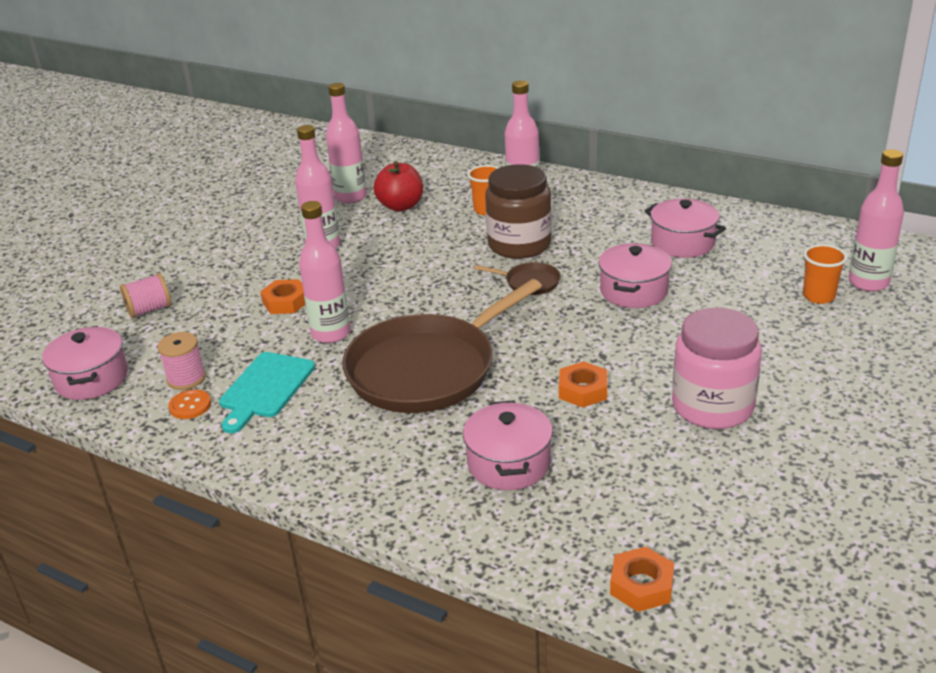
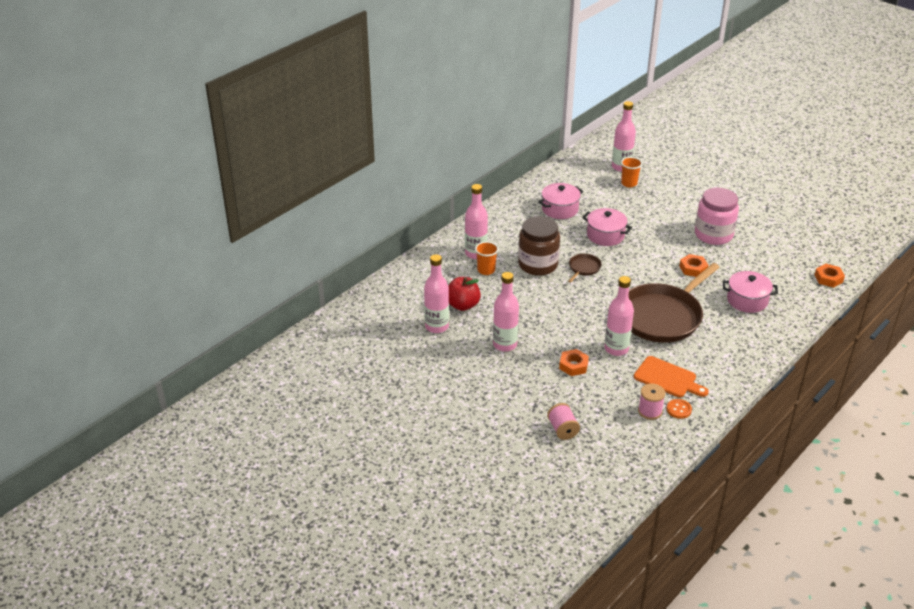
camera: 80 degrees left, 5 degrees up
pink pot [42,326,128,400] -> none
turquoise cutting board [219,352,315,433] -> orange cutting board [634,356,709,397]
brown pan [342,279,542,413] -> brown pan turned 75 degrees clockwise [629,263,720,343]

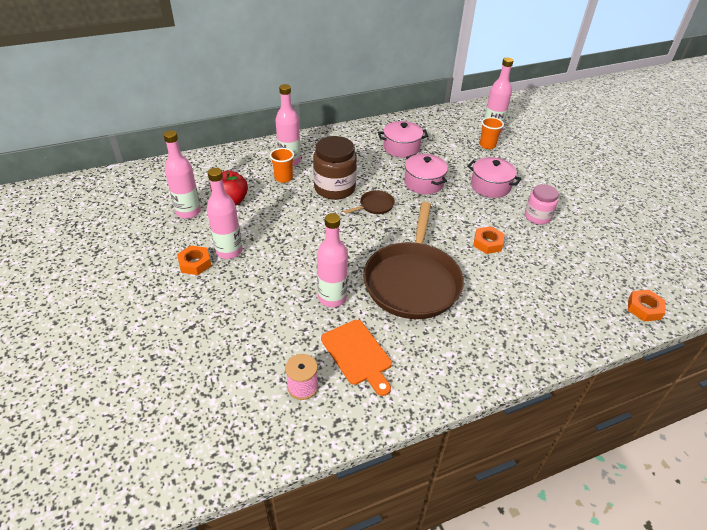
camera: 25 degrees right, 5 degrees up
pink spool [547,403,580,440] -> none
orange nut [559,349,589,376] -> orange nut moved to [177,245,211,275]
brown pan [629,263,720,343] -> brown pan turned 60 degrees counterclockwise [363,202,464,319]
orange button [667,399,692,419] -> none
pink jar [695,188,739,245] -> pink jar [525,184,559,225], size x0.62
pink pot [723,271,778,313] -> pink pot moved to [467,157,522,198]

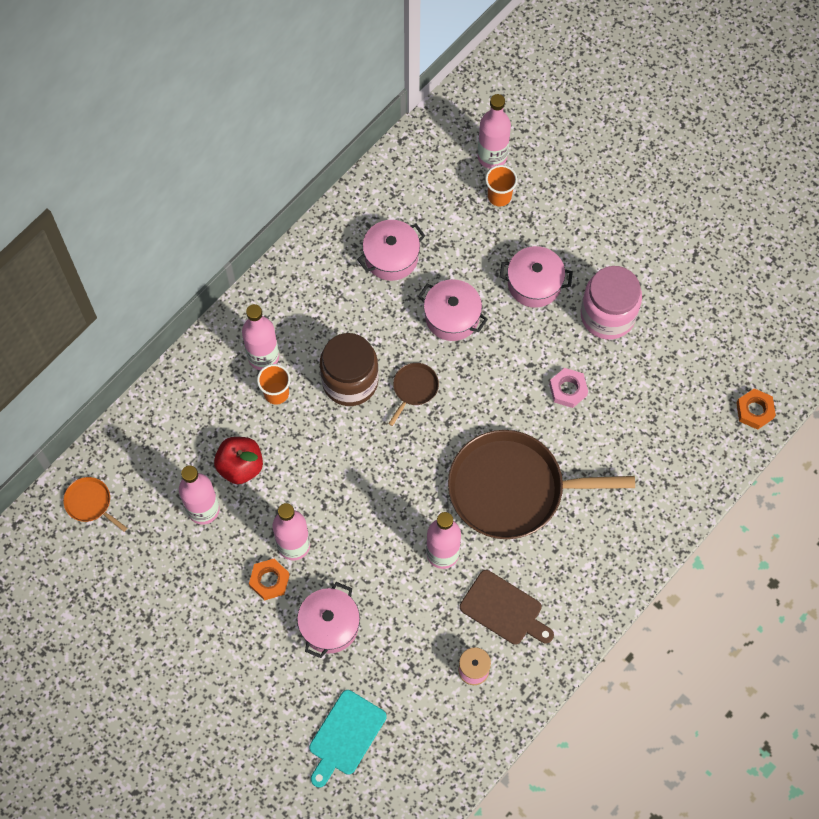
camera: 25 degrees left, 25 degrees up
orange cutting board [321,320,392,396] -> brown cutting board [460,570,554,645]
brown pan [363,202,464,319] -> brown pan turned 105 degrees clockwise [448,430,635,539]
orange nut [473,226,504,254] -> pink nut [549,368,588,408]
pink jar [525,184,559,225] -> pink jar [581,266,642,340], size x1.62
none -> orange pan [63,477,127,532]
none -> pink pot [297,582,360,658]
none -> turquoise cutting board [309,690,387,788]

